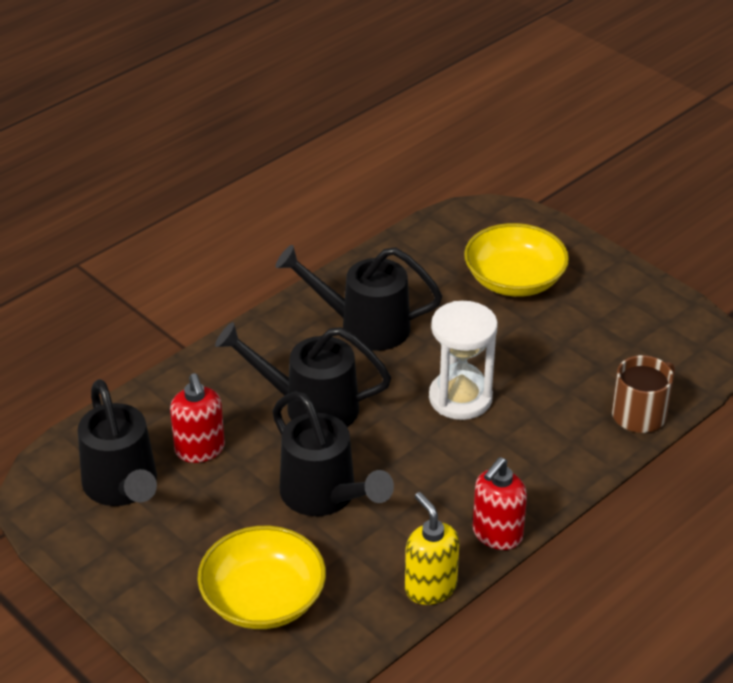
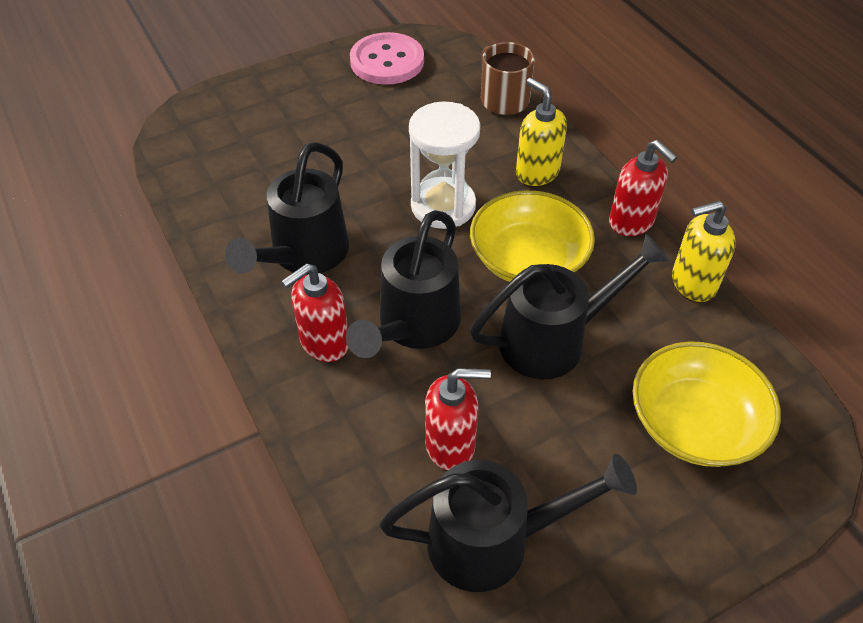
camera: 75 degrees left, 10 degrees up
yellow bowl [464,223,569,297] -> yellow bowl moved to [470,190,595,282]
none -> red soap dispenser [281,264,348,362]
none -> pink button [350,32,424,85]
none -> yellow soap dispenser [516,78,567,186]

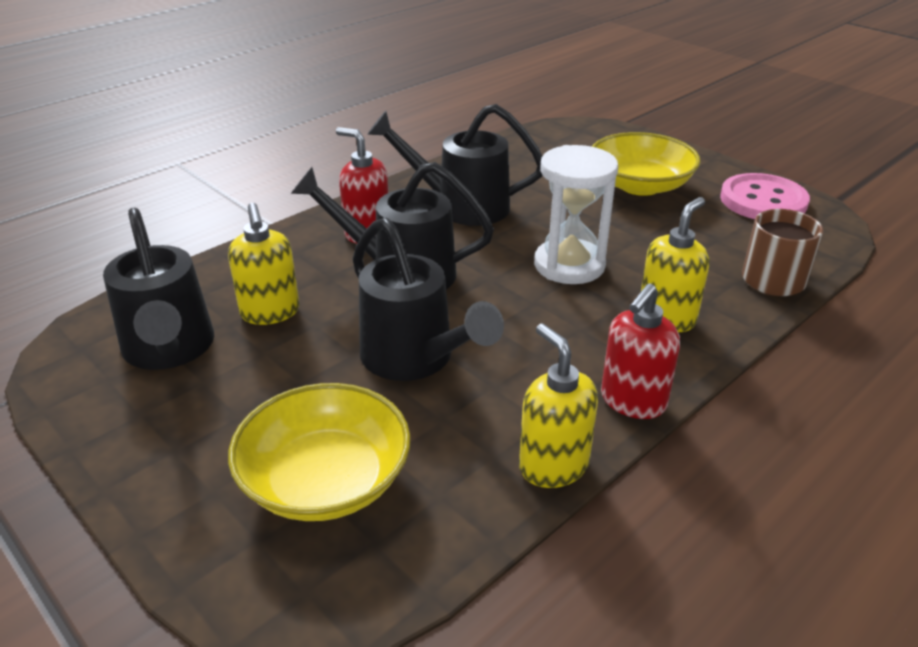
camera: 75 degrees right, 15 degrees down
red soap dispenser [425,368,491,470] -> yellow soap dispenser [228,203,299,325]
yellow bowl [470,190,595,282] -> yellow bowl moved to [592,132,701,196]

